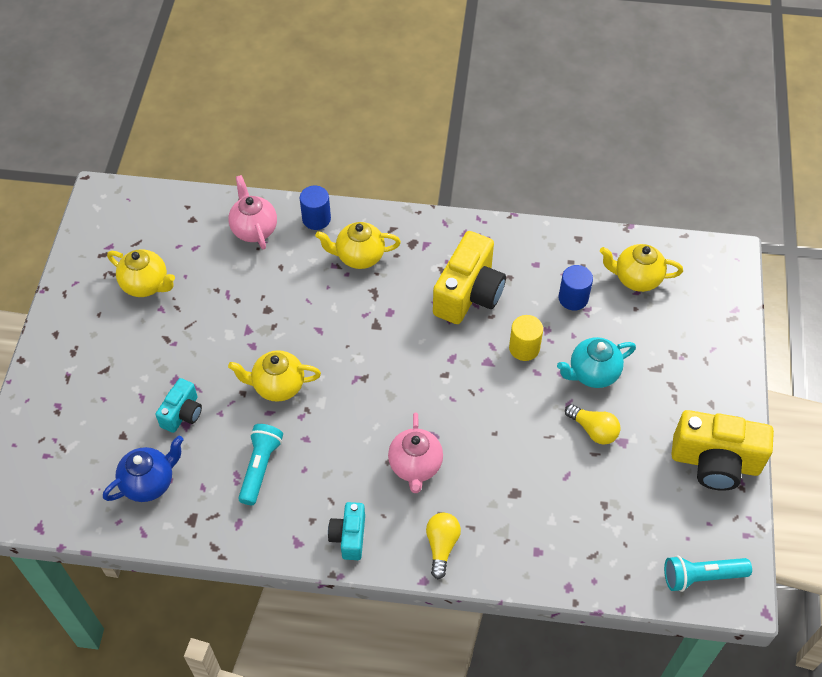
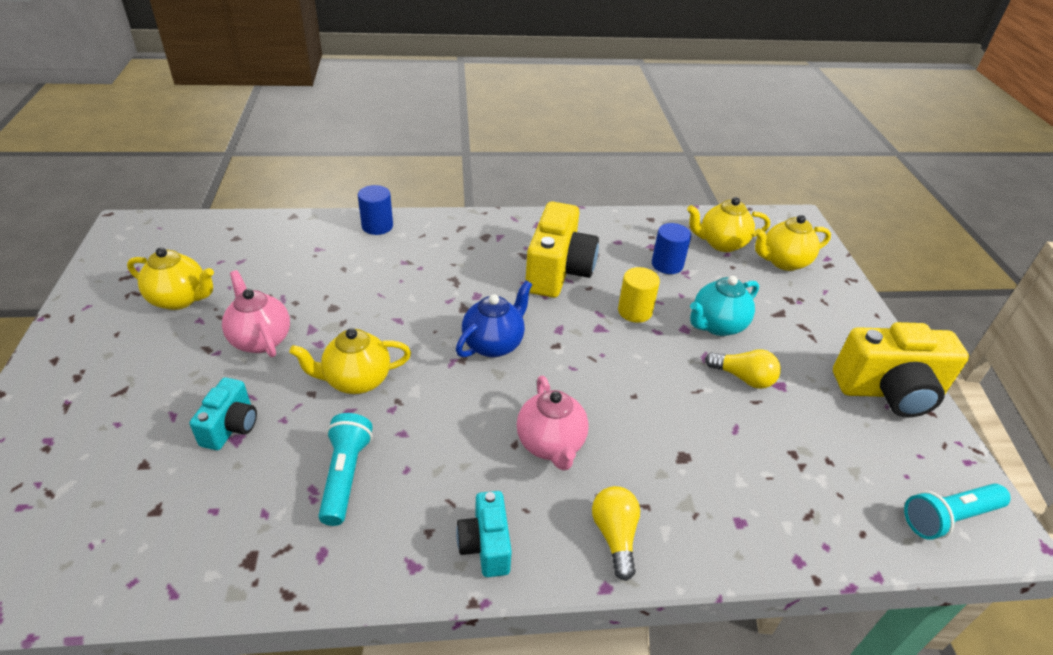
camera: 15 degrees left, 15 degrees down
blue teapot [103,436,184,502] -> blue teapot moved to [456,280,532,357]
pink teapot [228,175,277,250] -> pink teapot moved to [222,270,290,357]
yellow teapot [315,222,401,269] -> yellow teapot moved to [755,215,831,271]

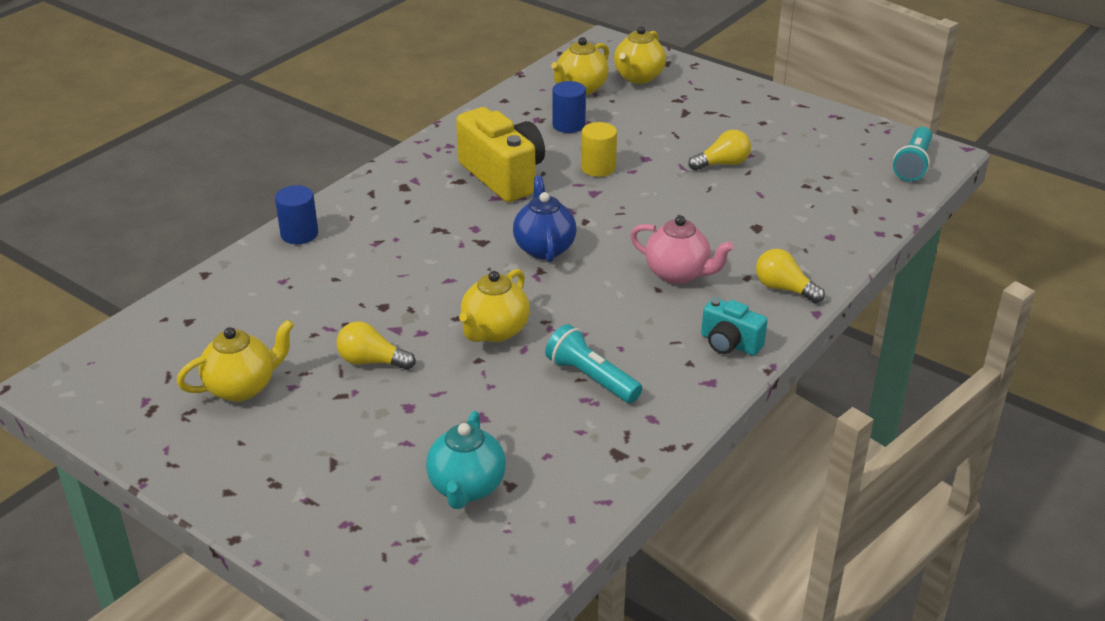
camera: 45 degrees left, 5 degrees down
turquoise camera [189,378,257,450] -> none
pink teapot [222,270,290,357] -> yellow light bulb [337,321,416,370]
turquoise teapot [690,276,759,336] -> turquoise teapot moved to [426,411,506,509]
yellow camera [833,322,969,418] -> none

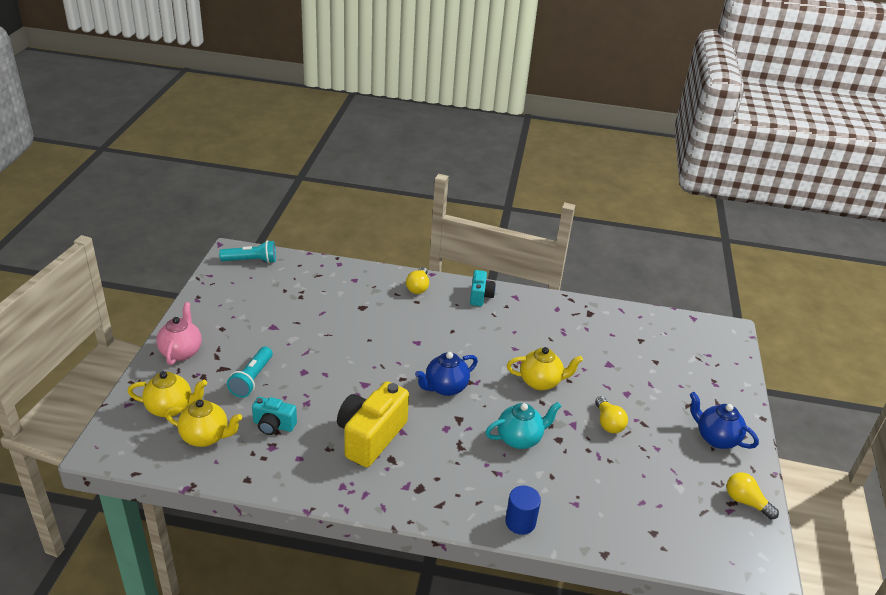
camera: 120 degrees left, 0 degrees up
yellow teapot [177,319,294,402] -> none
turquoise teapot [426,411,506,509] -> turquoise teapot moved to [485,402,562,449]
turquoise flashlight [545,324,642,403] -> turquoise flashlight moved to [227,346,273,398]
blue cylinder [552,81,586,133] -> turquoise camera [252,397,297,435]
yellow cylinder [581,122,617,177] -> none
pink teapot [630,216,734,284] -> pink teapot moved to [156,302,202,365]
yellow light bulb [688,130,751,171] -> yellow light bulb moved to [727,472,779,519]
none -> blue teapot [690,392,759,449]

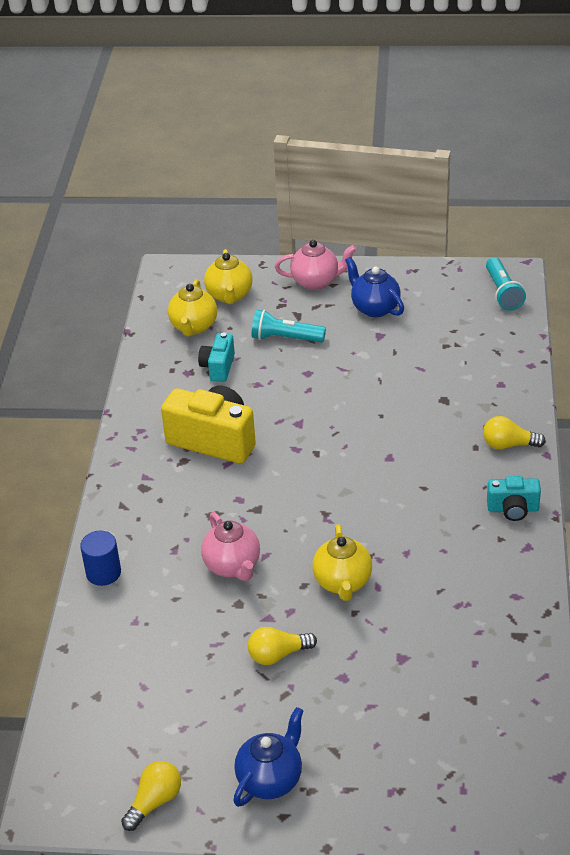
camera: 90 degrees right, 5 degrees up
blue teapot [415,352,478,396] -> blue teapot moved to [345,257,404,318]
turquoise teapot [485,402,562,449] -> pink teapot [201,512,260,581]

